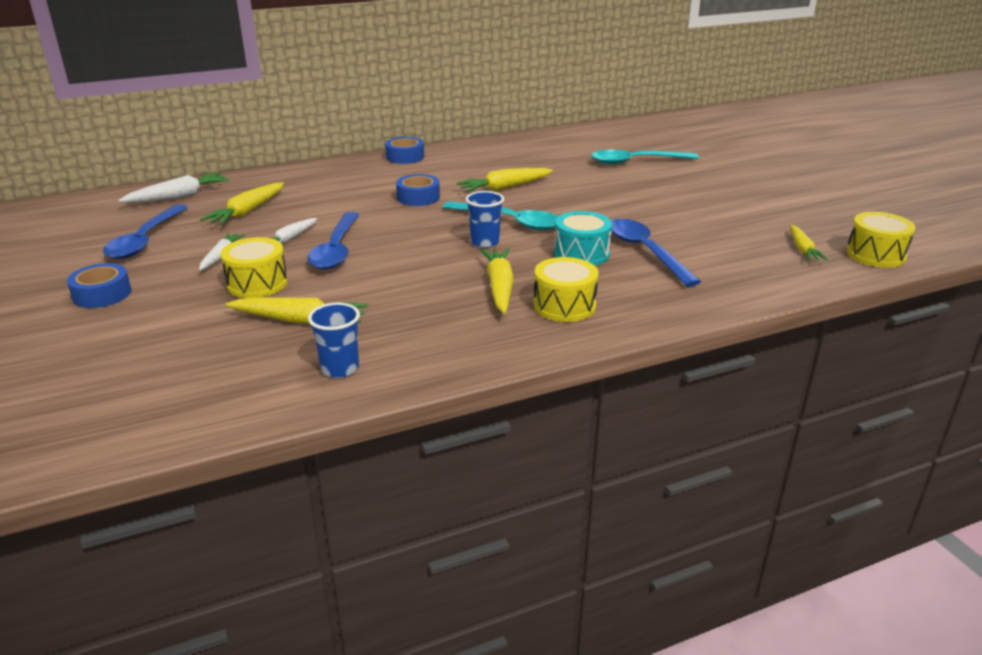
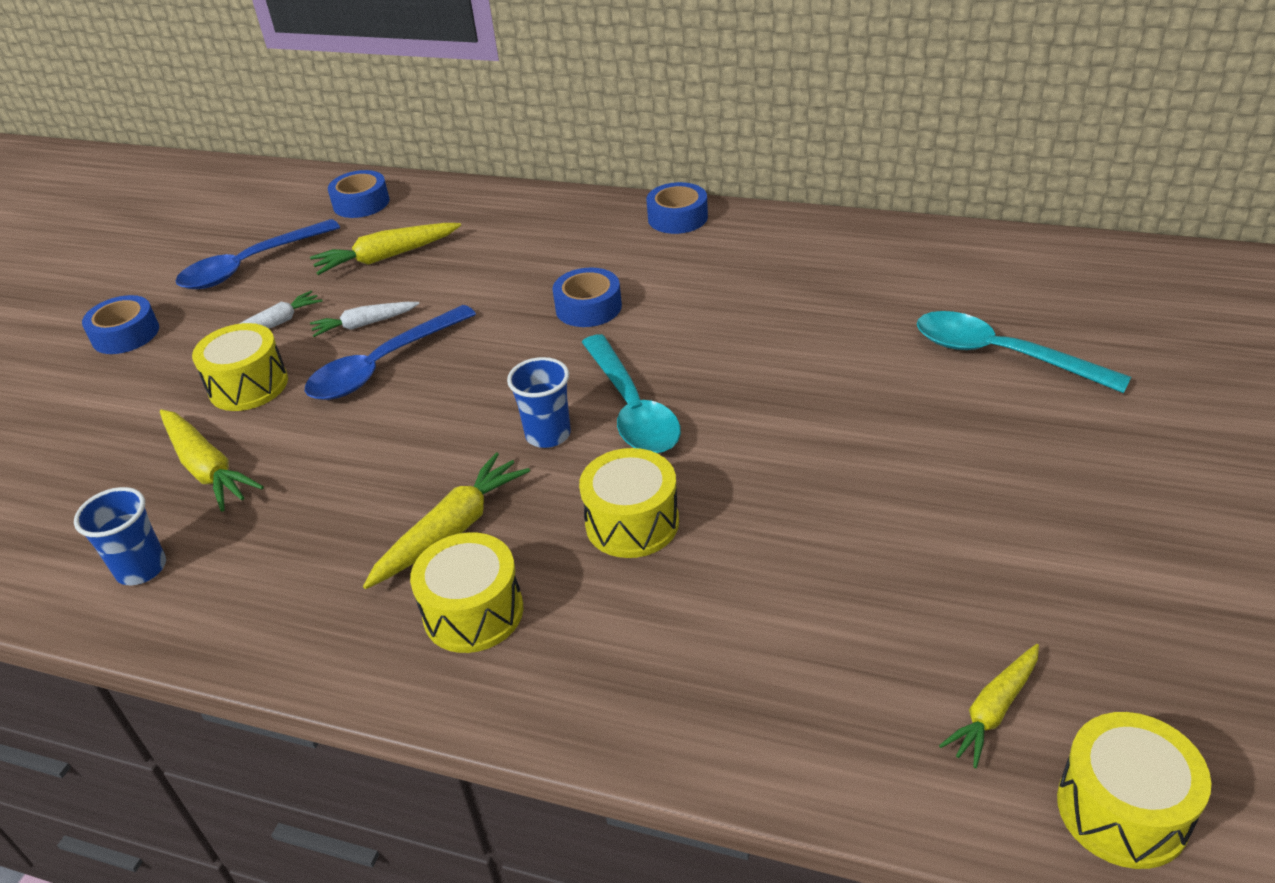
camera: 45 degrees right, 10 degrees up
white carrot [118,173,229,203] -> blue tape [328,170,390,218]
yellow carrot [456,168,553,192] -> none
turquoise drum [554,211,612,266] -> yellow drum [579,448,679,558]
blue spoon [611,219,701,287] -> none

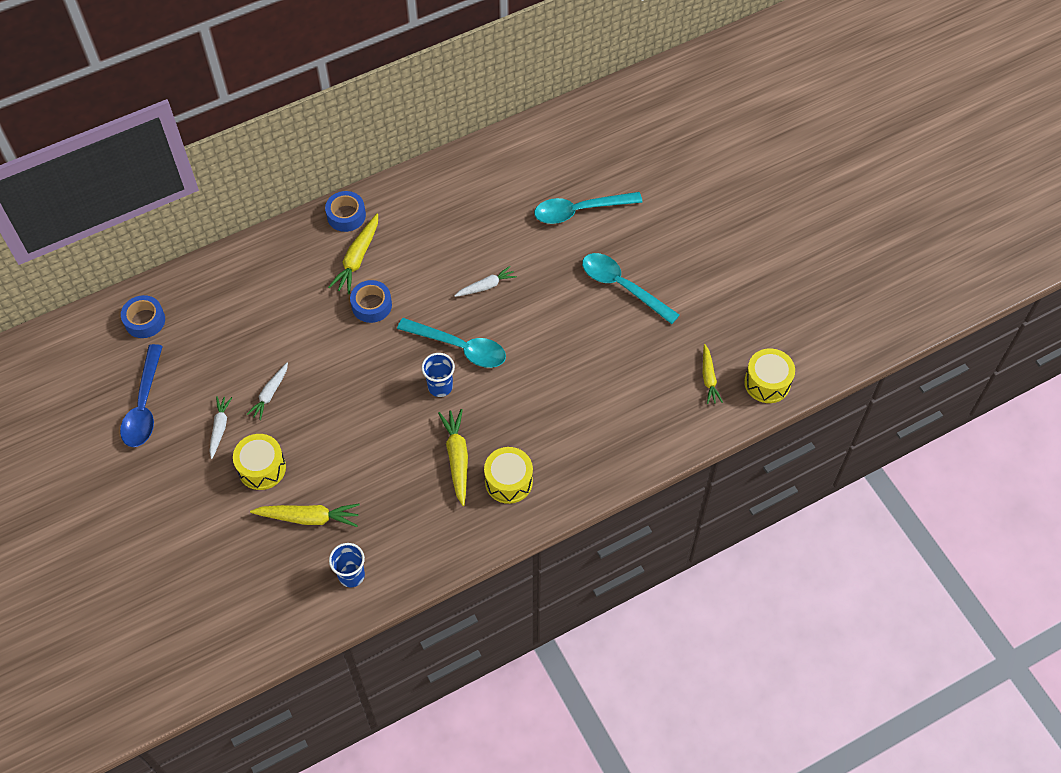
camera: 50 degrees left, 20 degrees up
blue tape [82,295,159,354] -> none
blue spoon [305,305,476,400] -> none
yellow carrot [310,223,461,275] -> yellow carrot moved to [328,214,378,294]
yellow drum [579,448,679,558] -> none
none -> white carrot [454,266,517,297]
none -> turquoise spoon [582,253,680,324]

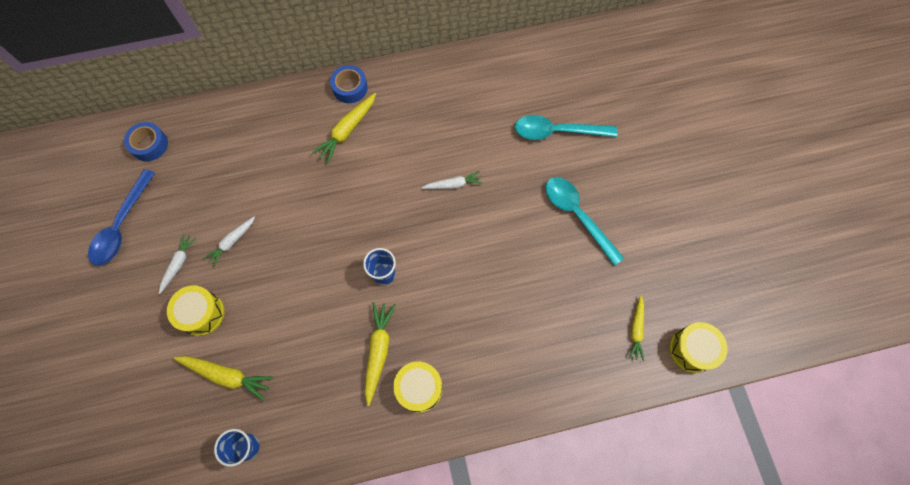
camera: 15 degrees right, 10 degrees up
blue tape [350,280,392,323] -> none
turquoise spoon [397,318,506,368] -> none

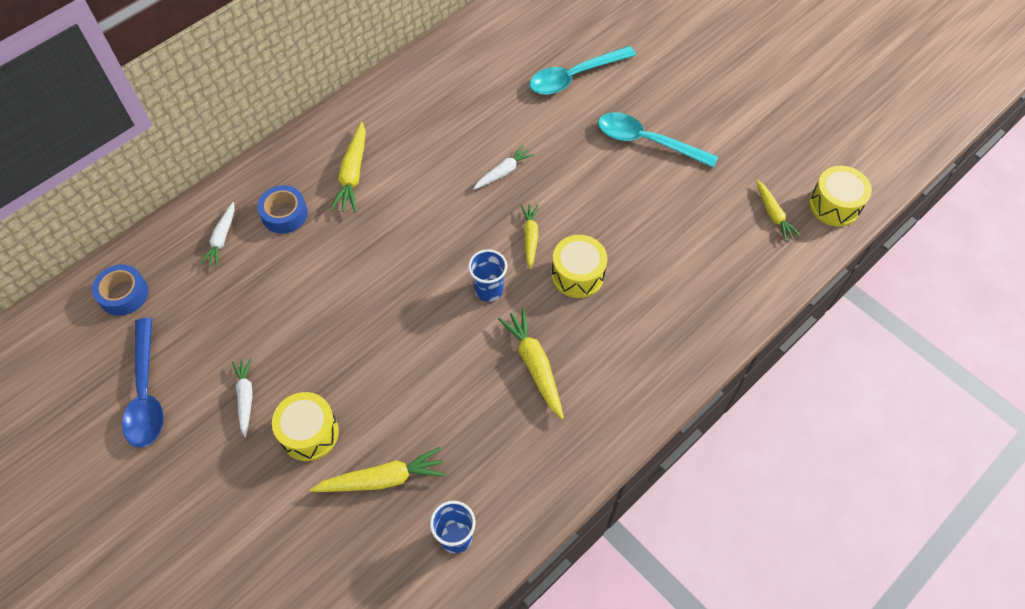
camera: 30 degrees left, 10 degrees down
white carrot [204,216,255,267] -> white carrot moved to [200,202,235,267]
blue tape [330,65,368,103] -> blue tape moved to [257,185,308,234]
yellow drum [393,361,442,413] -> yellow drum moved to [552,235,607,298]
none -> yellow carrot [521,204,538,270]

